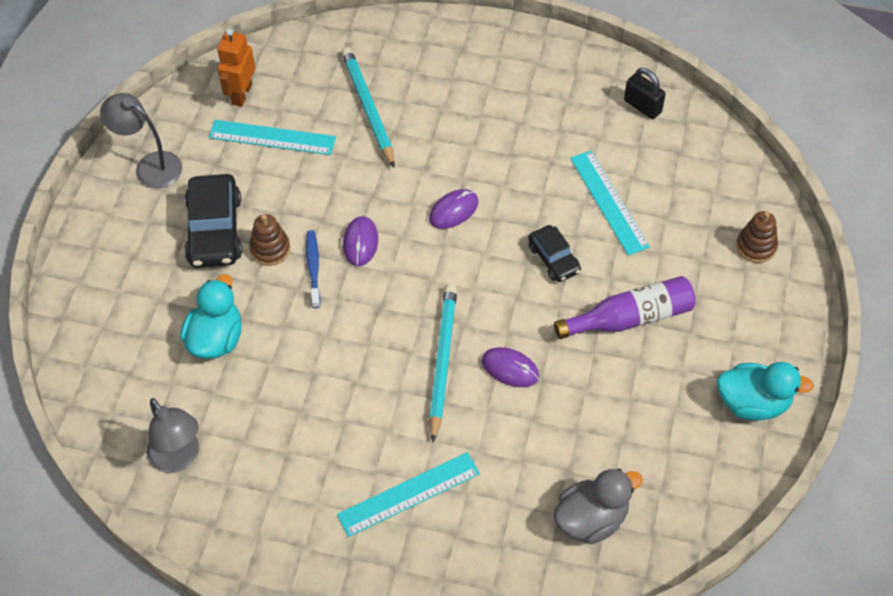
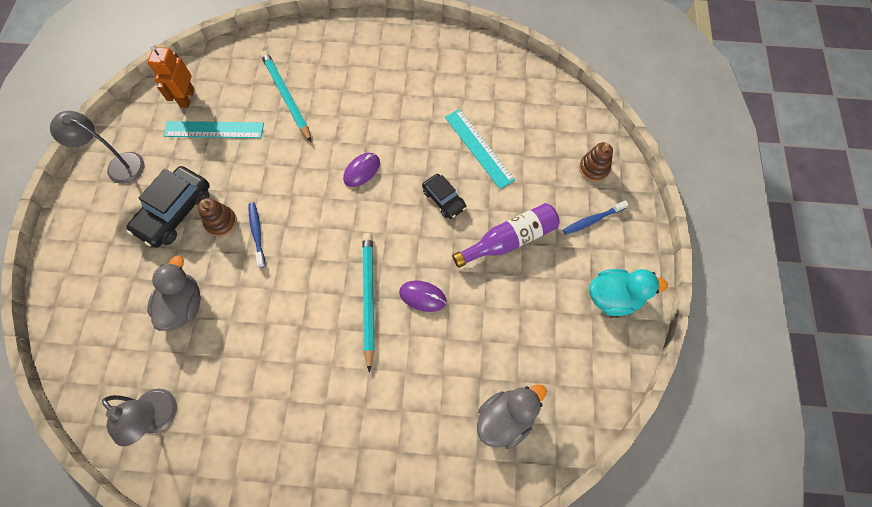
camera: 10 degrees left, 10 degrees up
turquoise duck [180,274,242,359] -> grey duck [147,255,200,331]
black car [184,174,242,268] -> black car turned 45 degrees clockwise [126,166,210,248]
turquoise ruler [337,452,480,537] -> none
purple mouse [343,216,378,266] -> none
black padlock [624,68,666,119] -> none
none -> blue toothbrush [563,200,629,235]

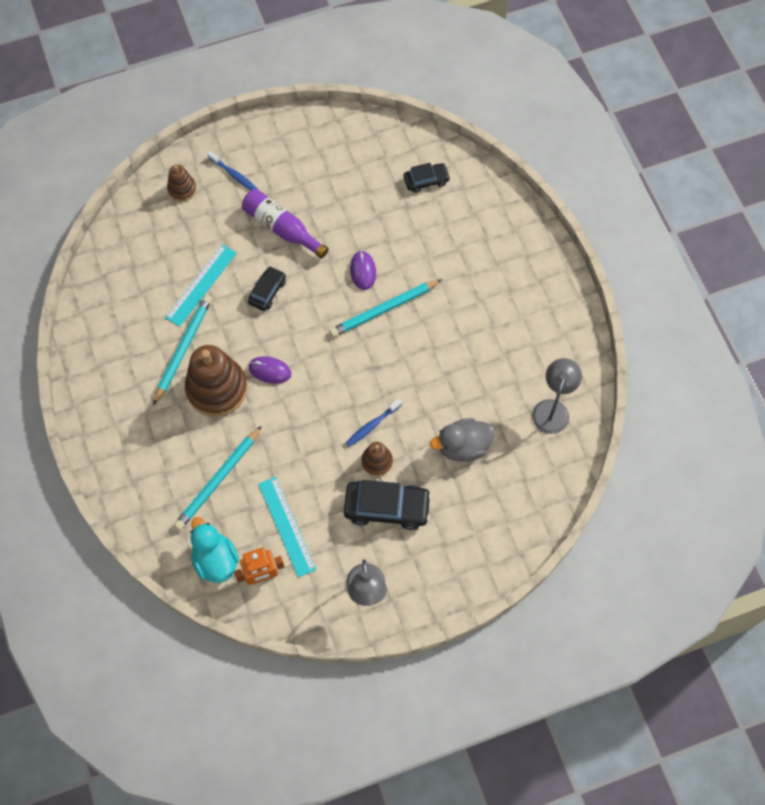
camera: 115 degrees left, 0 degrees up
grey duck [477,384,547,449] -> black car [404,163,450,193]
turquoise duck [589,269,668,316] -> turquoise duck moved to [191,517,239,583]
none -> turquoise pencil [153,295,212,406]
none -> brown stacking toy [185,345,247,417]

